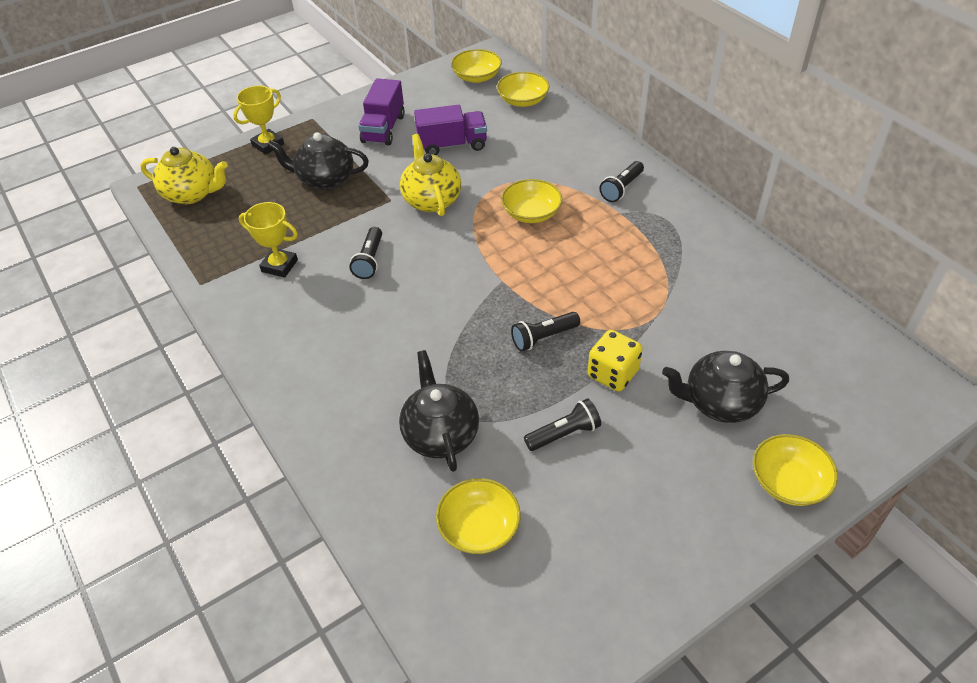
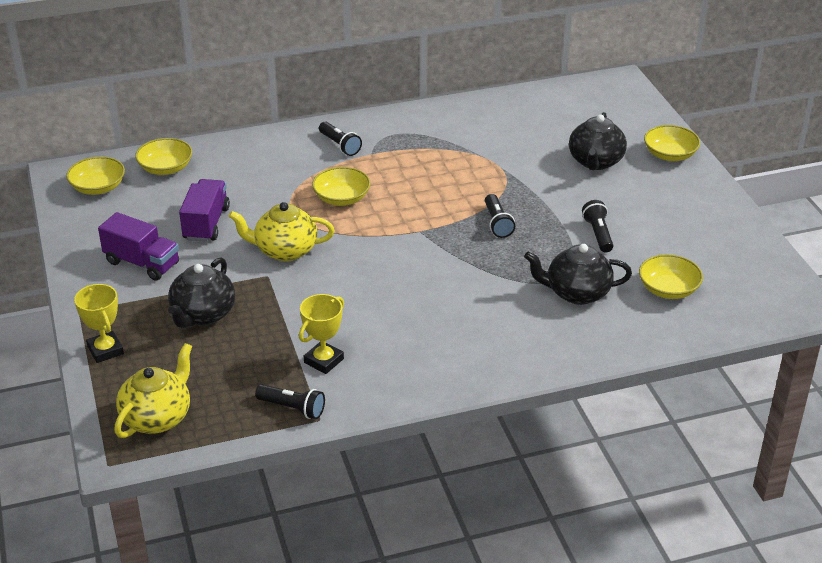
camera: 75 degrees left, 10 degrees down
black flashlight [349,227,382,279] -> black flashlight moved to [255,384,325,419]
yellow dice [588,330,643,391] -> none

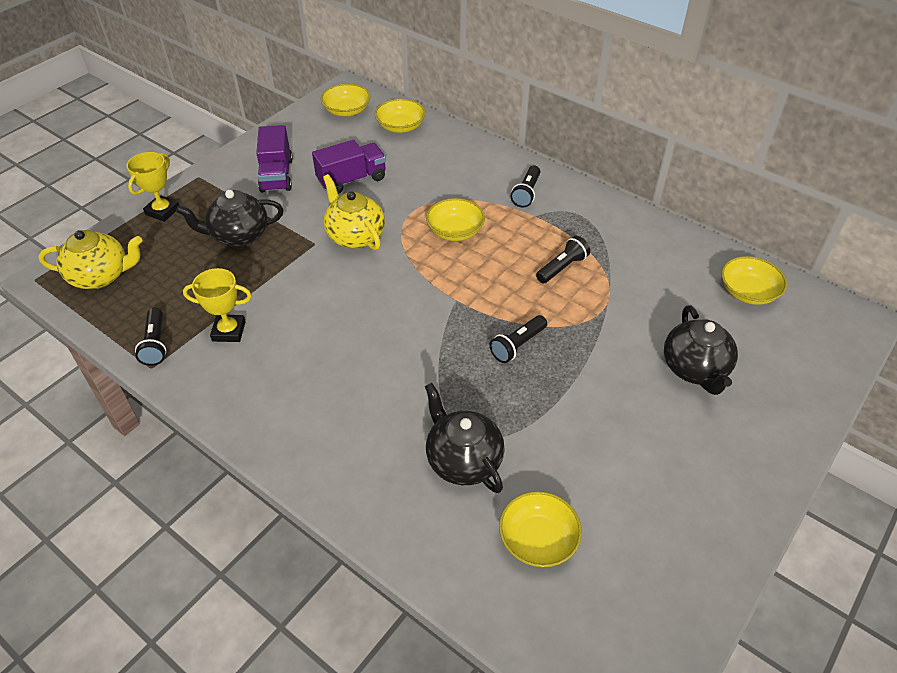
camera: 55 degrees right, 10 degrees up
black teapot [569,112,627,170] -> black teapot turned 75 degrees counterclockwise [664,305,738,395]
black flashlight [582,200,613,253] -> black flashlight moved to [536,236,590,283]
yellow bowl [644,125,700,161] -> yellow bowl moved to [721,256,787,305]

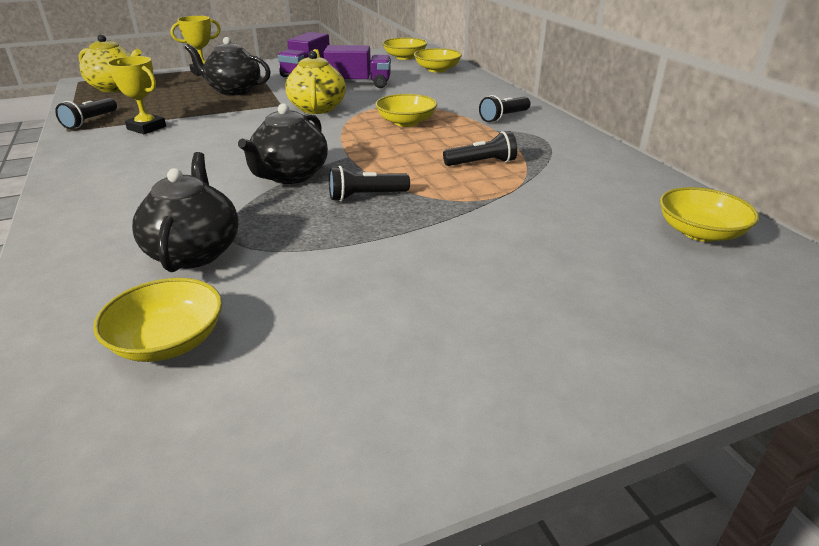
camera: 30 degrees right, 15 degrees down
black teapot [664,305,738,395] -> black teapot moved to [238,103,328,184]

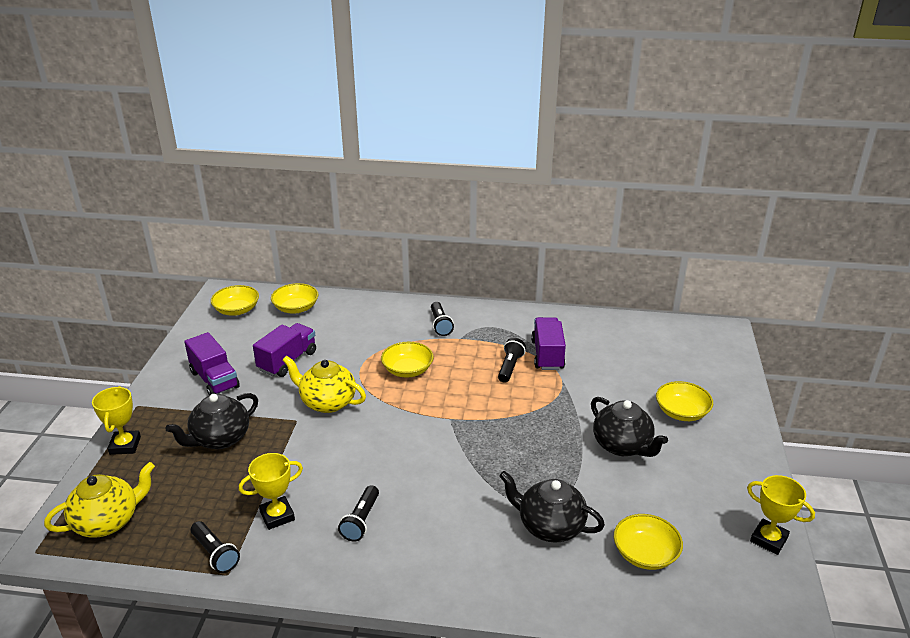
camera: 60 degrees left, 0 degrees up
black teapot [238,103,328,184] -> black teapot moved to [591,397,668,457]
black flashlight [329,166,410,201] -> black flashlight moved to [338,485,379,542]
yellow bowl [660,187,759,242] -> yellow bowl moved to [656,381,713,421]
none -> purple truck [531,317,566,370]
none -> yellow trophy [747,475,815,555]

